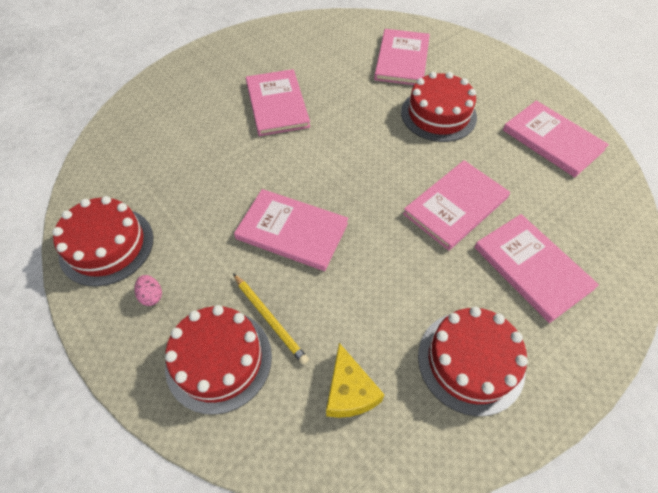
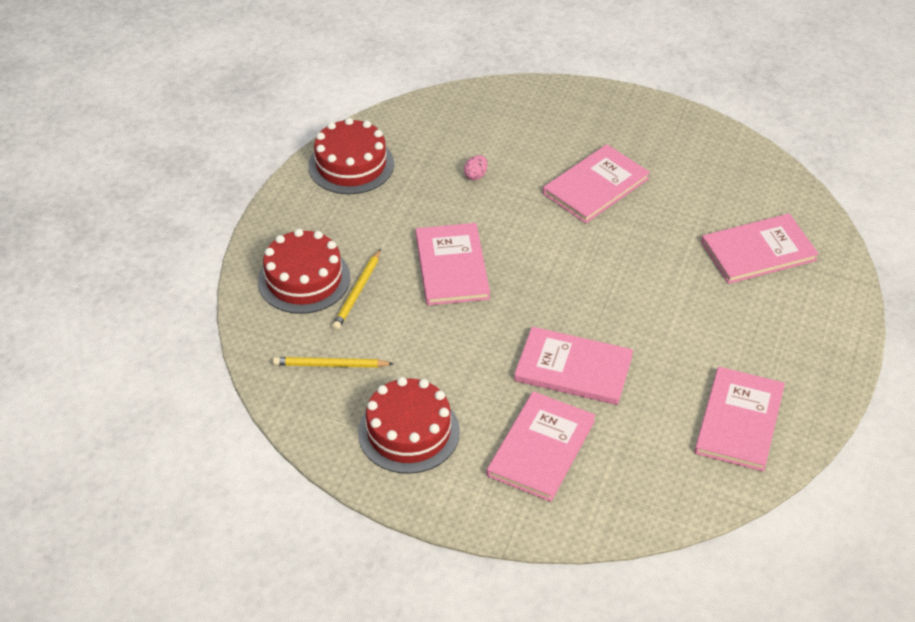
camera: 60 degrees right, 10 degrees down
pink egg [134,275,162,306] -> pink egg moved to [464,155,488,180]
yellow cheese [326,343,384,418] -> yellow pencil [273,357,394,368]
red cake [401,72,477,142] -> none

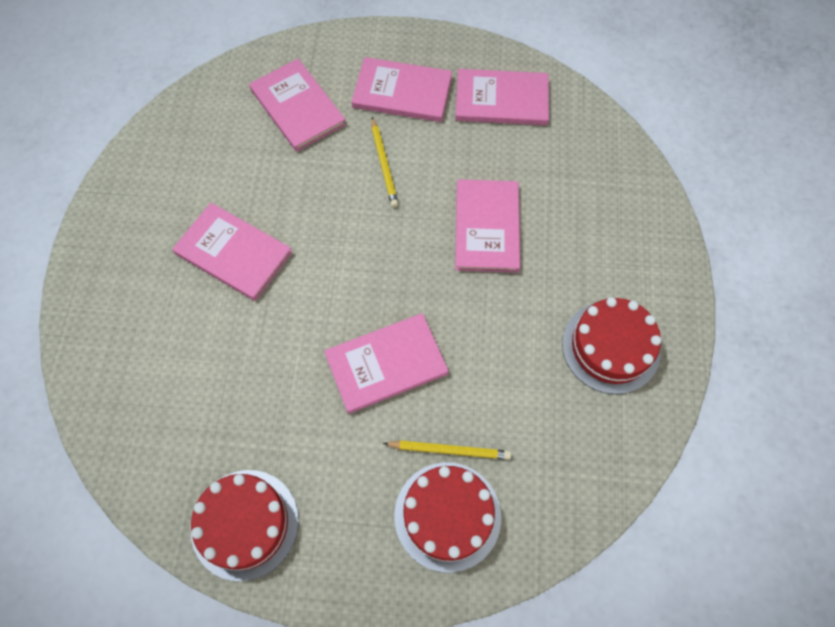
camera: 105 degrees left, 20 degrees up
yellow pencil [273,357,394,368] -> yellow pencil moved to [371,117,398,208]
pink egg [464,155,488,180] -> none
pink book [486,391,596,502] -> pink book moved to [351,57,452,122]

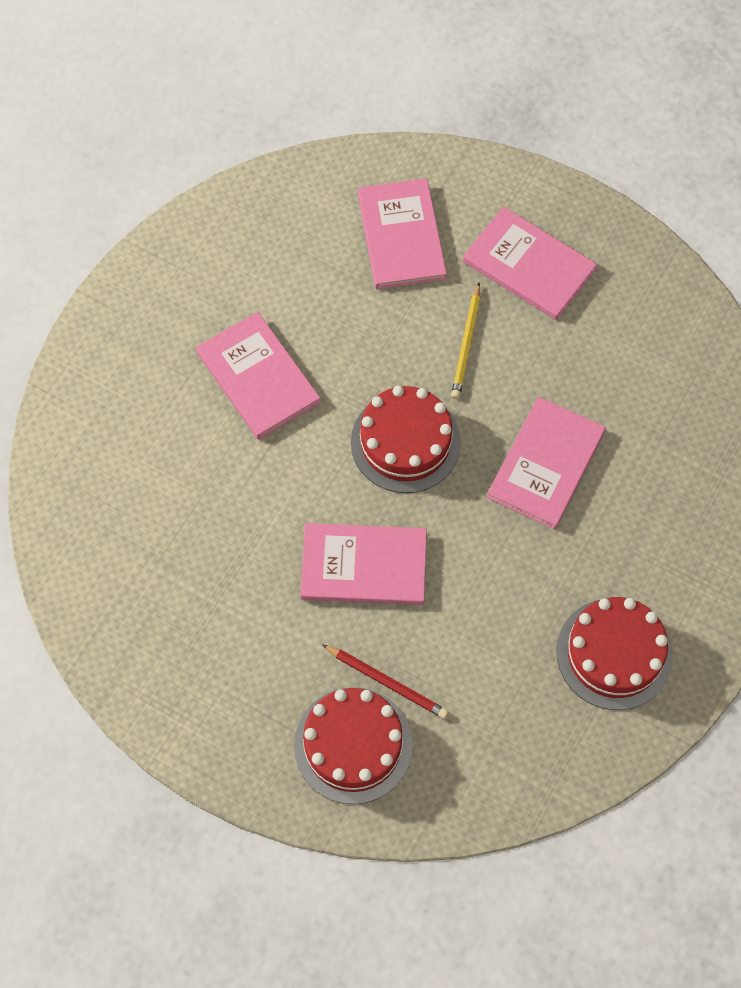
camera: 25 degrees right, 0 degrees up
red cake [191,470,299,581] -> red cake moved to [351,386,461,493]
yellow pencil [383,441,511,460] -> red pencil [322,644,449,719]
pink book [455,69,549,125] -> none

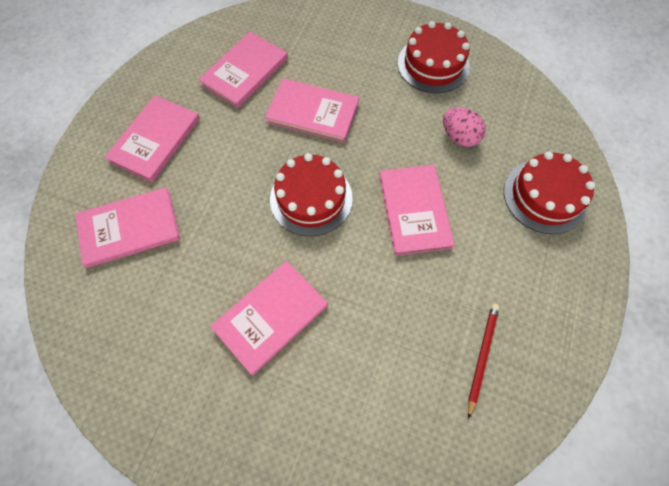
camera: 100 degrees left, 0 degrees up
red pencil [322,644,449,719] -> red pencil moved to [468,304,499,419]
yellow pencil [451,283,480,399] -> none
none -> pink book [198,31,288,108]
none -> pink egg [443,107,486,147]

